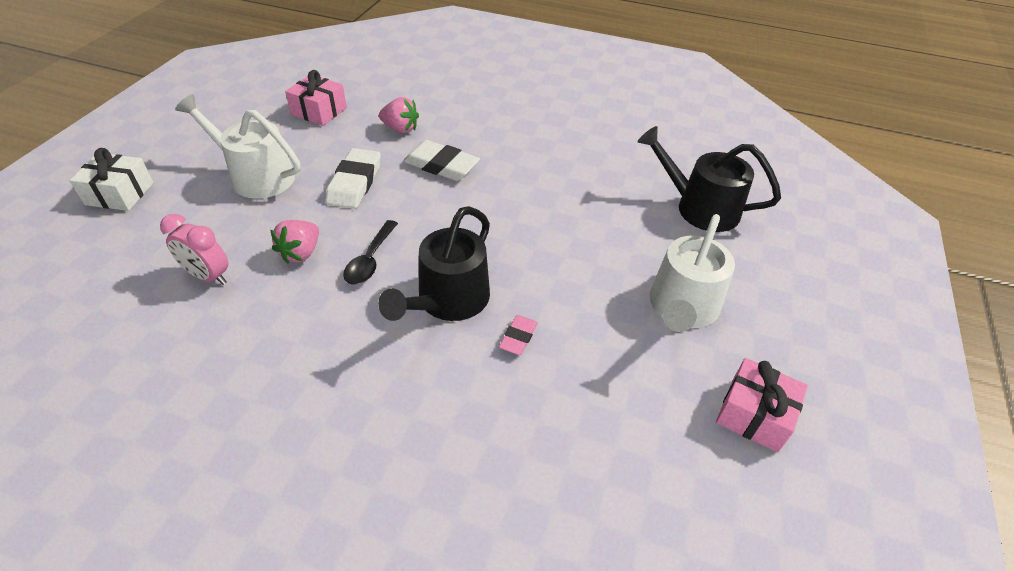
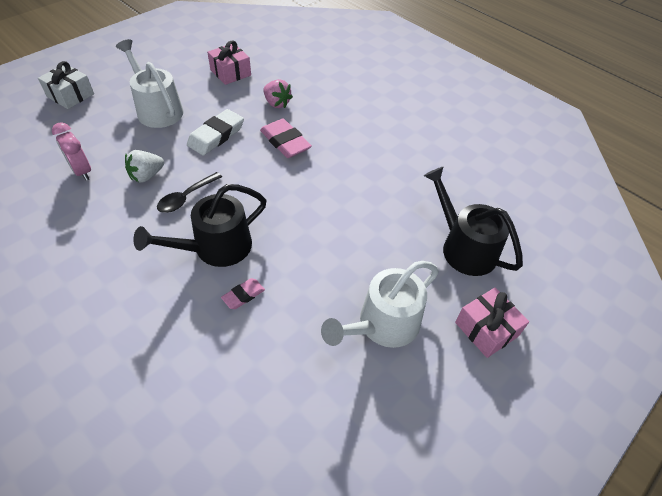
camera: 25 degrees right, 5 degrees up
pink strawberry [271,220,319,264] -> white strawberry [125,150,164,183]
white eraser [403,140,480,181] -> pink eraser [260,119,312,158]
pink gift [716,358,808,452] -> pink gift moved to [455,287,529,358]

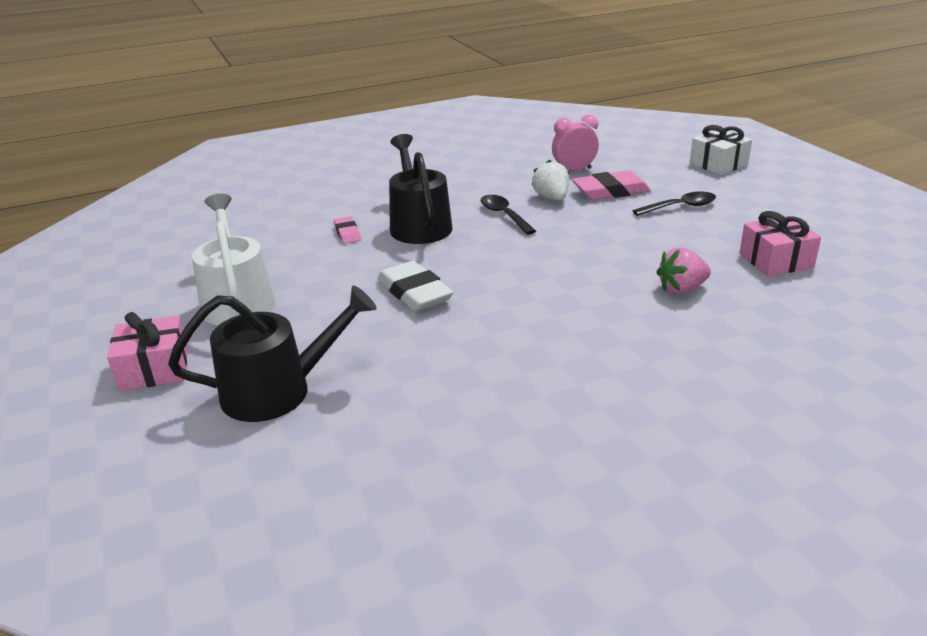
camera: 115 degrees right, 20 degrees down
white watering can [116,39,184,128] -> black spoon [632,192,716,216]
white eraser [187,109,244,156] -> white eraser moved to [378,261,453,311]
pink eraser [260,119,312,158] -> pink eraser moved to [572,170,651,200]

